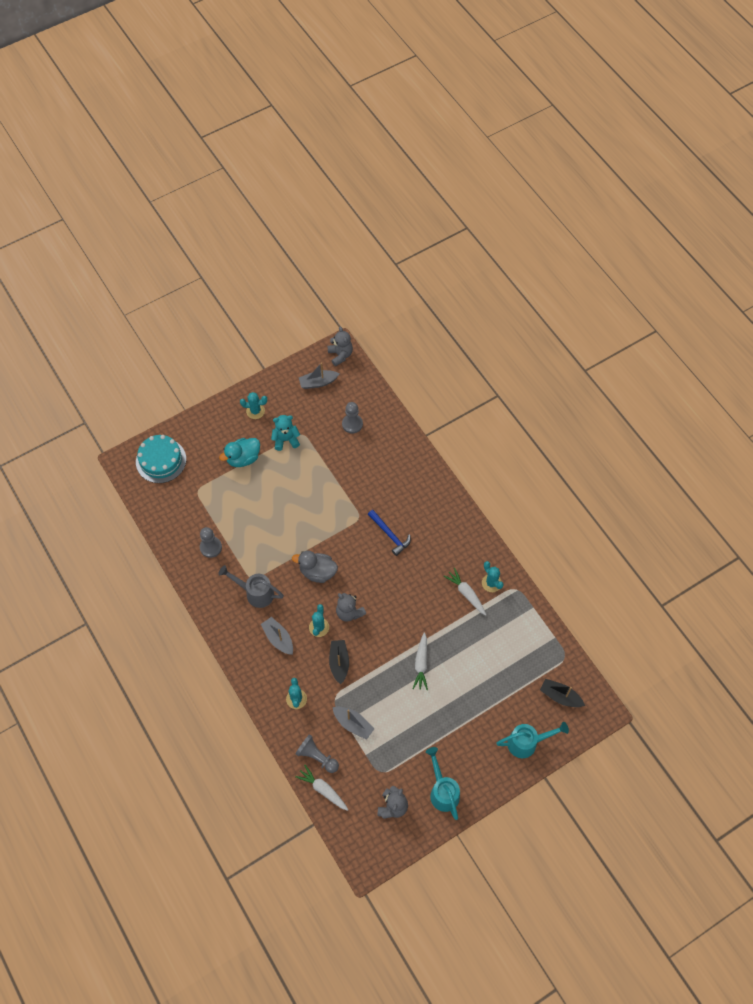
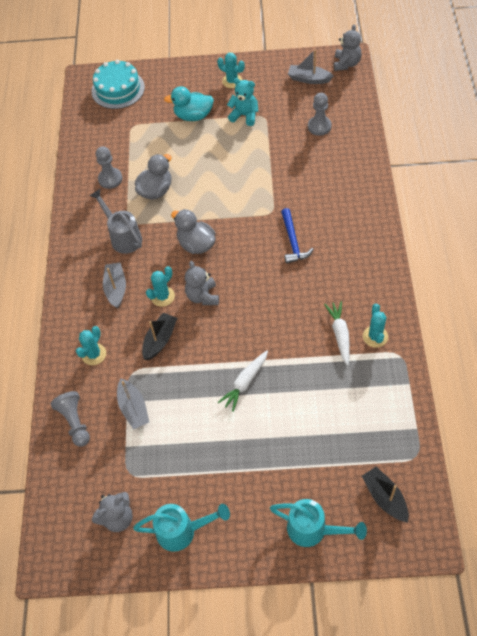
camera: 35 degrees right, 5 degrees down
white carrot [295,765,349,811] -> none
turquoise watering can [426,747,460,820] -> turquoise watering can turned 75 degrees clockwise [133,504,230,552]
none -> grey duck [135,154,172,200]

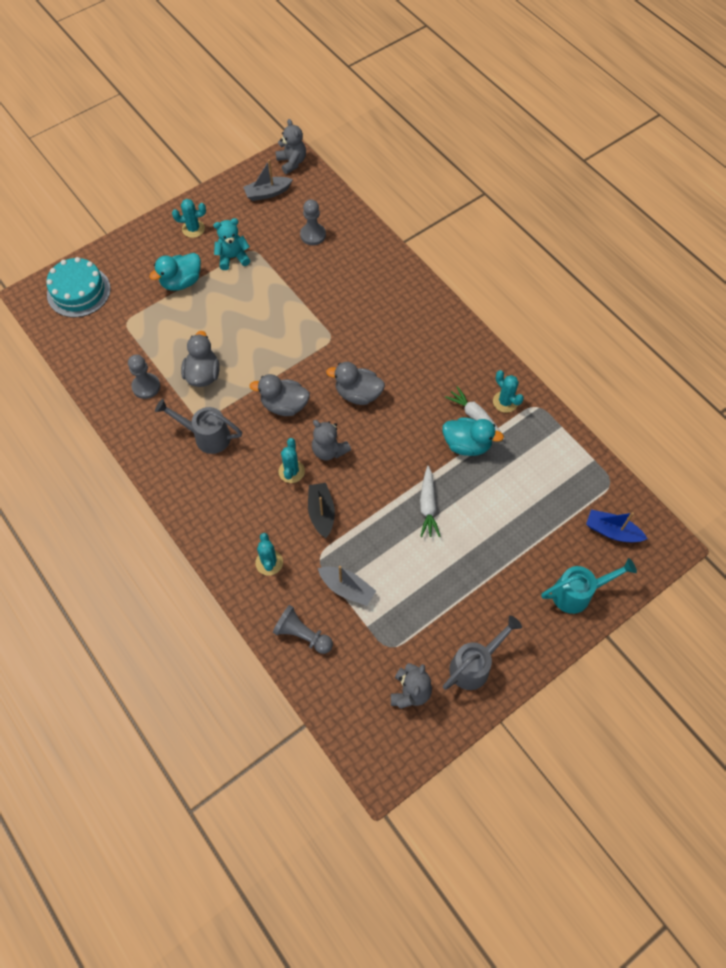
camera: 40 degrees left, 5 degrees up
grey boat [103,262,126,308] -> none
turquoise watering can [133,504,230,552] -> grey watering can [443,616,522,690]
blue hammer [281,208,314,264] -> none
black boat [362,467,409,522] -> blue boat [586,510,647,542]
none -> grey duck [326,362,385,405]
none -> turquoise duck [443,417,504,456]

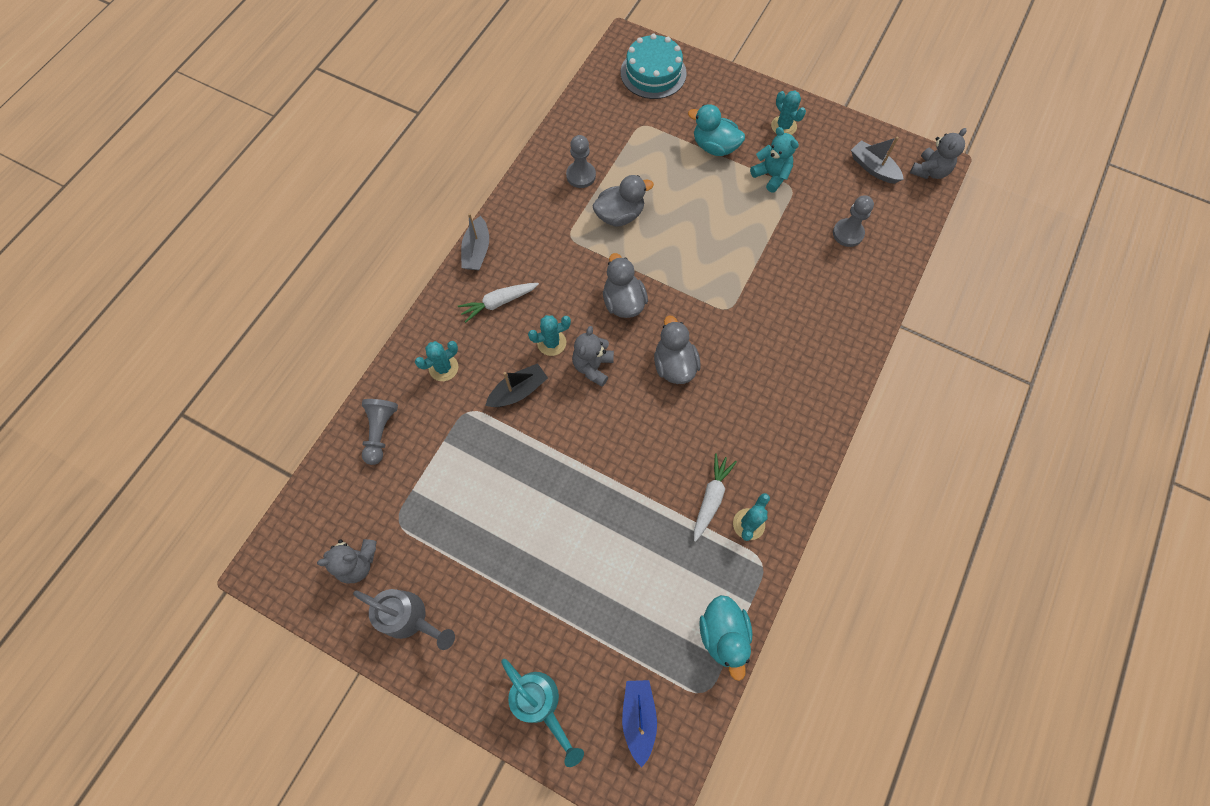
camera: 65 degrees right, 5 degrees up
grey watering can [155,399,242,454] -> none
grey boat [318,566,376,606] -> grey boat moved to [461,213,489,270]
white carrot [420,466,440,537] -> white carrot moved to [458,283,539,323]
turquoise duck [443,417,504,456] -> turquoise duck moved to [699,595,752,681]

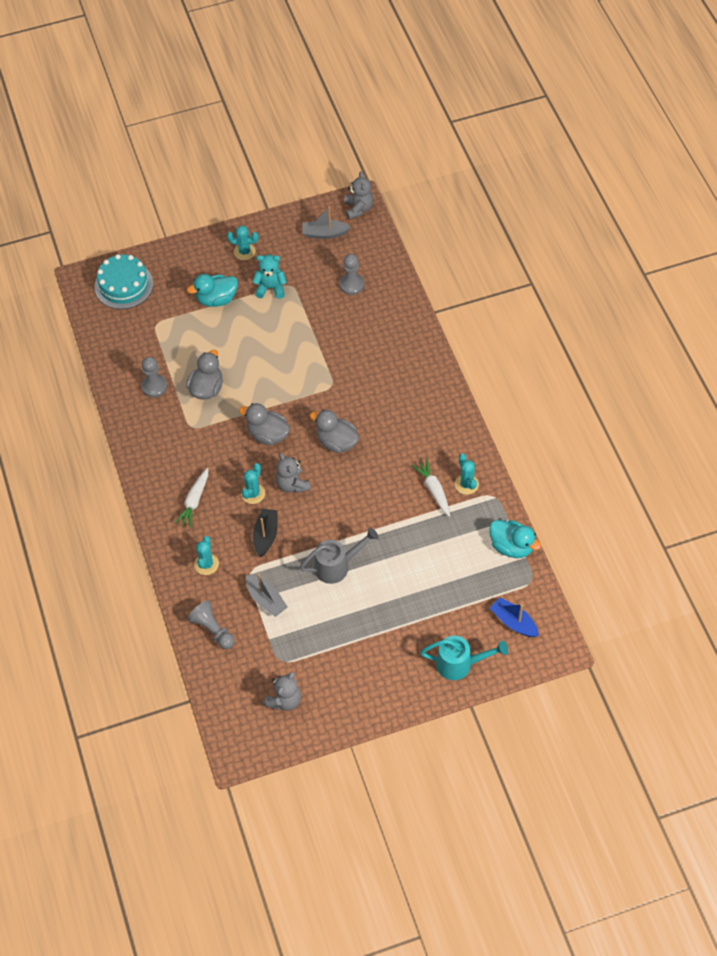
camera: 45 degrees left, 10 degrees down
grey watering can [353,589,455,650] -> grey watering can moved to [300,527,379,584]
grey boat [461,213,489,270] -> grey boat moved to [246,574,288,617]

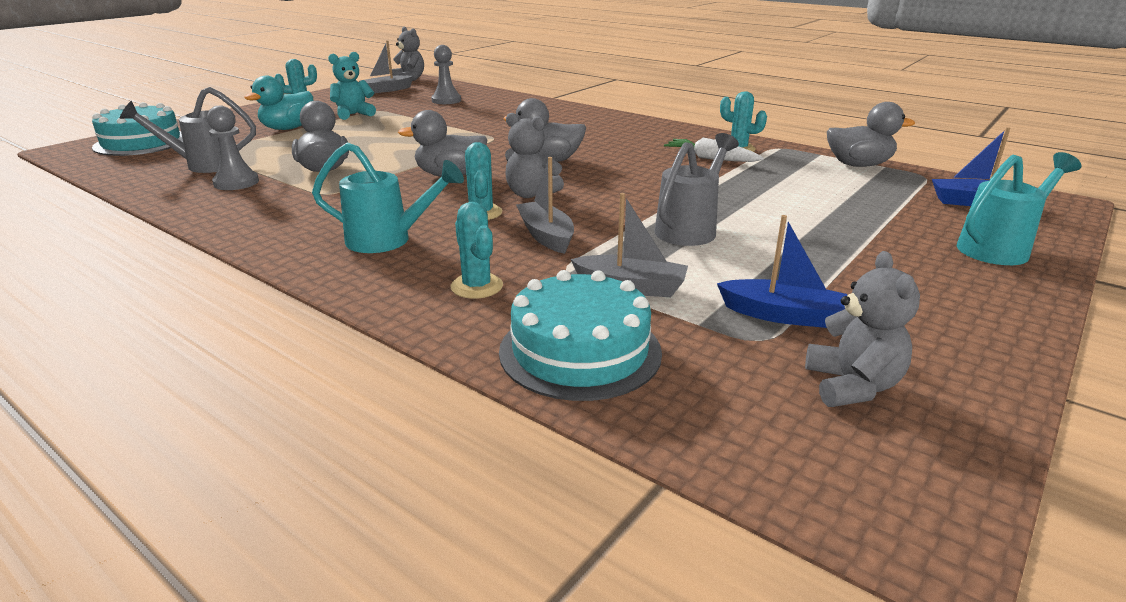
camera: 35 degrees left, 30 degrees down
white carrot [175,468,208,528] -> turquoise watering can [312,142,464,253]
grey pawn [188,600,234,649] -> turquoise cake [499,270,662,401]
black boat [253,509,277,557] -> grey boat [516,157,574,254]
turquoise duck [489,520,541,558] -> grey duck [827,102,915,167]
none -> grey watering can [119,87,256,173]
none -> blue boat [717,215,847,328]

